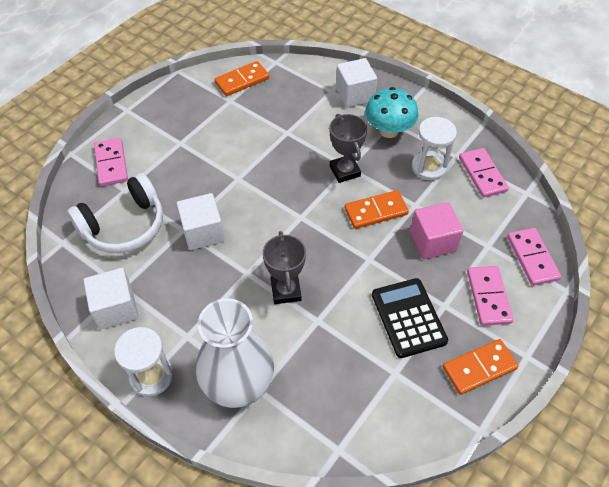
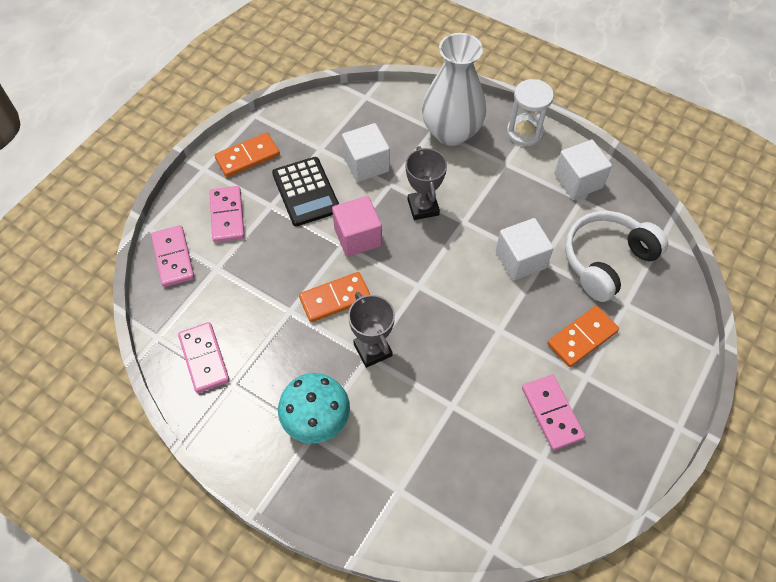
camera: 175 degrees right, 5 degrees up
pink domino [94,138,128,186] -> pink domino moved to [522,374,585,450]
orange domino [214,61,270,96] -> orange domino moved to [547,306,619,367]
white cube [336,58,377,108] -> white cube moved to [342,123,390,182]
pink cube [410,202,464,259] -> pink cube moved to [332,196,382,257]
white hourglass [412,117,457,180] -> none

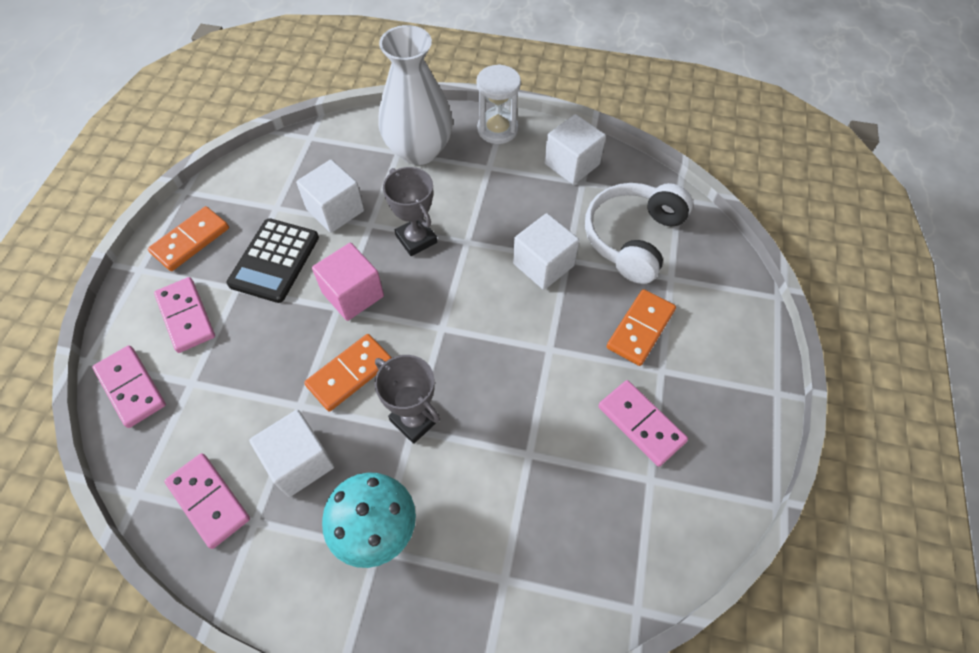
camera: 20 degrees left, 0 degrees up
black calculator [272,157,339,226] -> black calculator turned 60 degrees clockwise [227,218,319,303]
none -> white cube [249,410,335,497]

